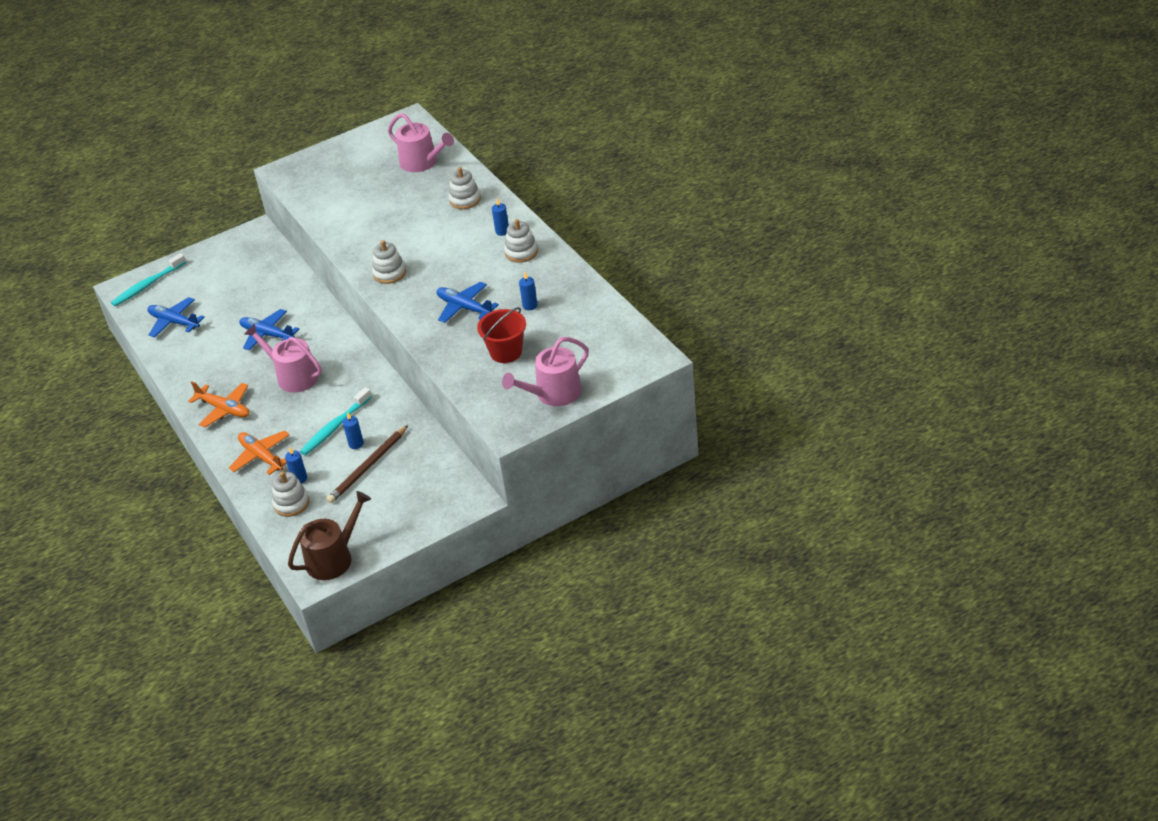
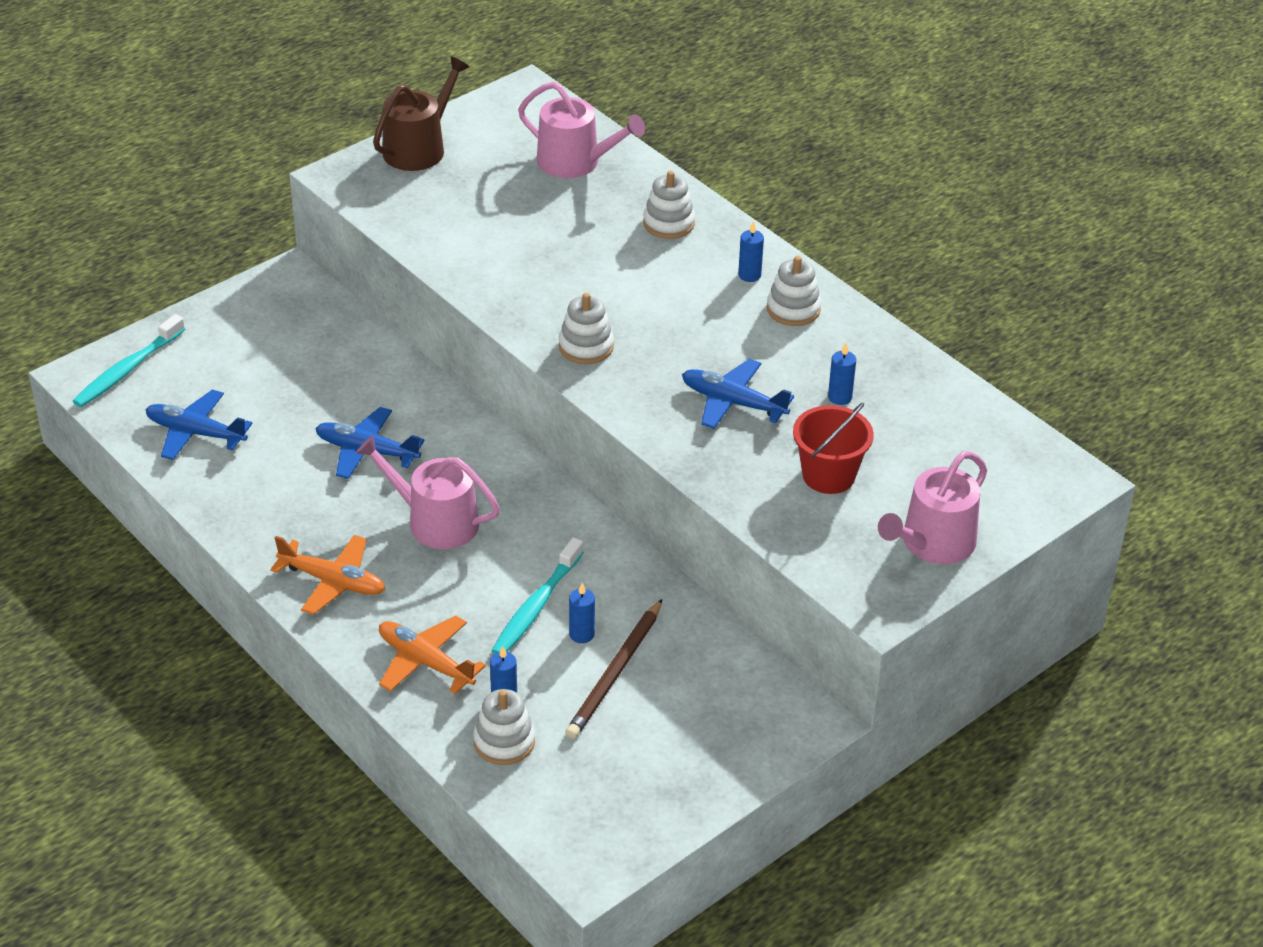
camera: 15 degrees left, 0 degrees up
brown watering can [288,491,371,580] -> brown watering can moved to [373,56,470,171]

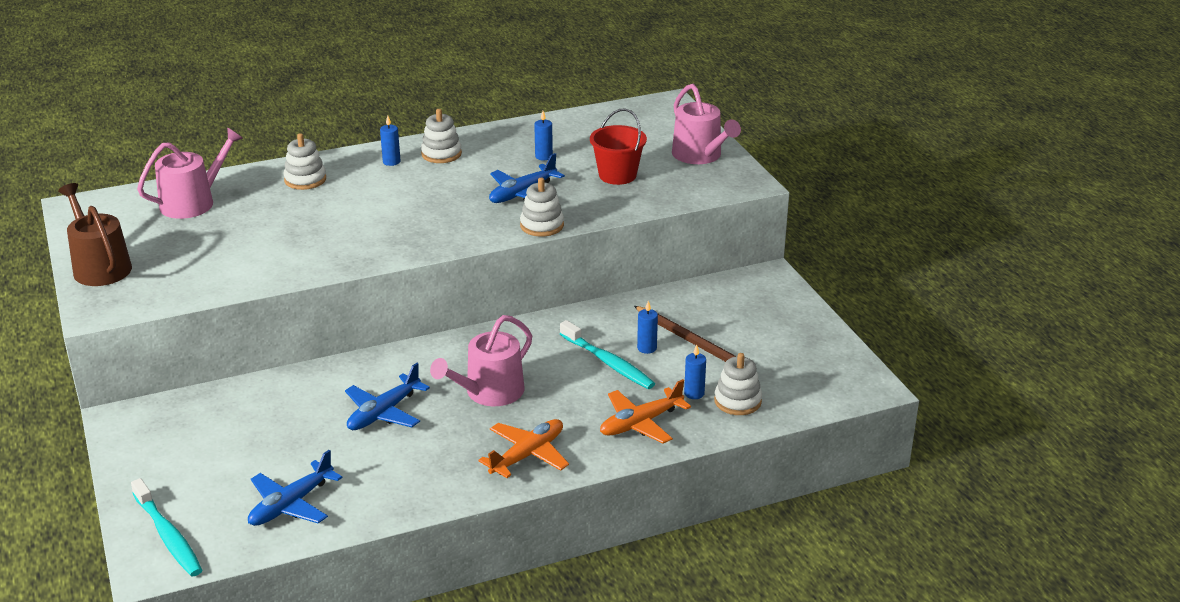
camera: 70 degrees left, 10 degrees down
white stacking toy [559,293,614,364] -> white stacking toy moved to [520,178,564,237]

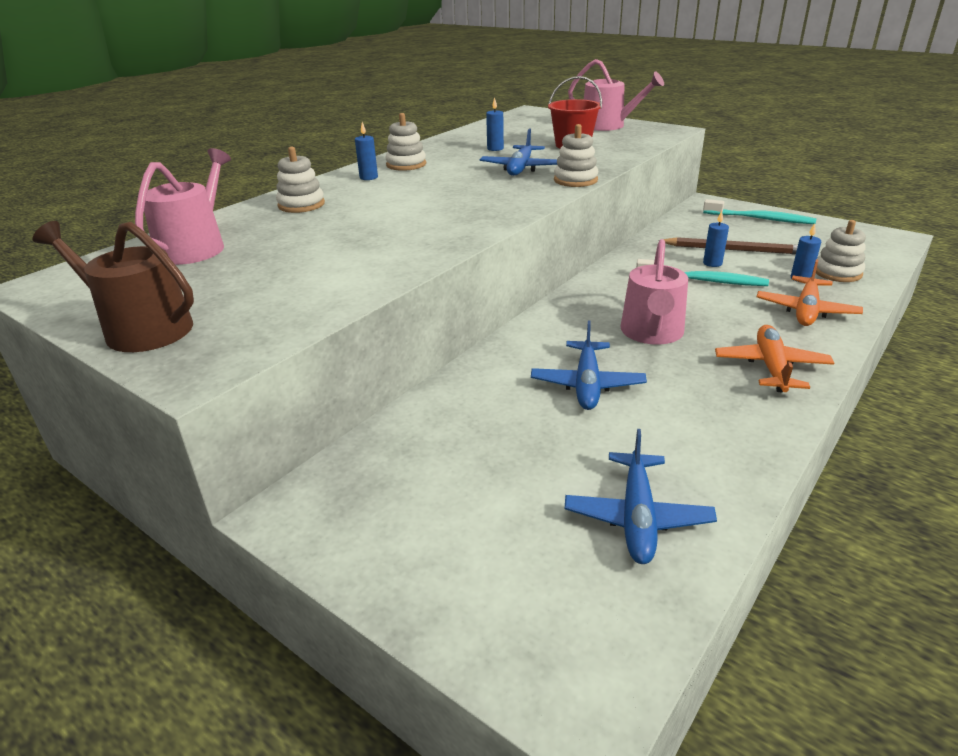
camera: 30 degrees left, 0 degrees up
turquoise toothbrush [131,478,202,576] -> turquoise toothbrush moved to [703,199,816,224]

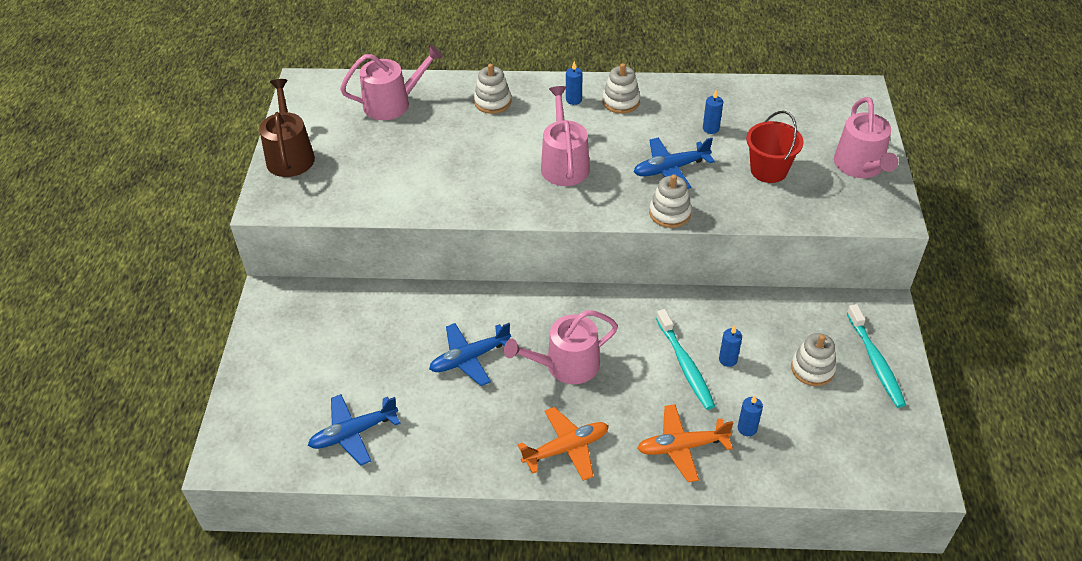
camera: 55 degrees right, 15 degrees up
brown pencil [664,237,798,255] -> none
white stacking toy [816,220,866,282] -> white stacking toy moved to [791,333,837,386]
none -> pink watering can [541,86,590,186]

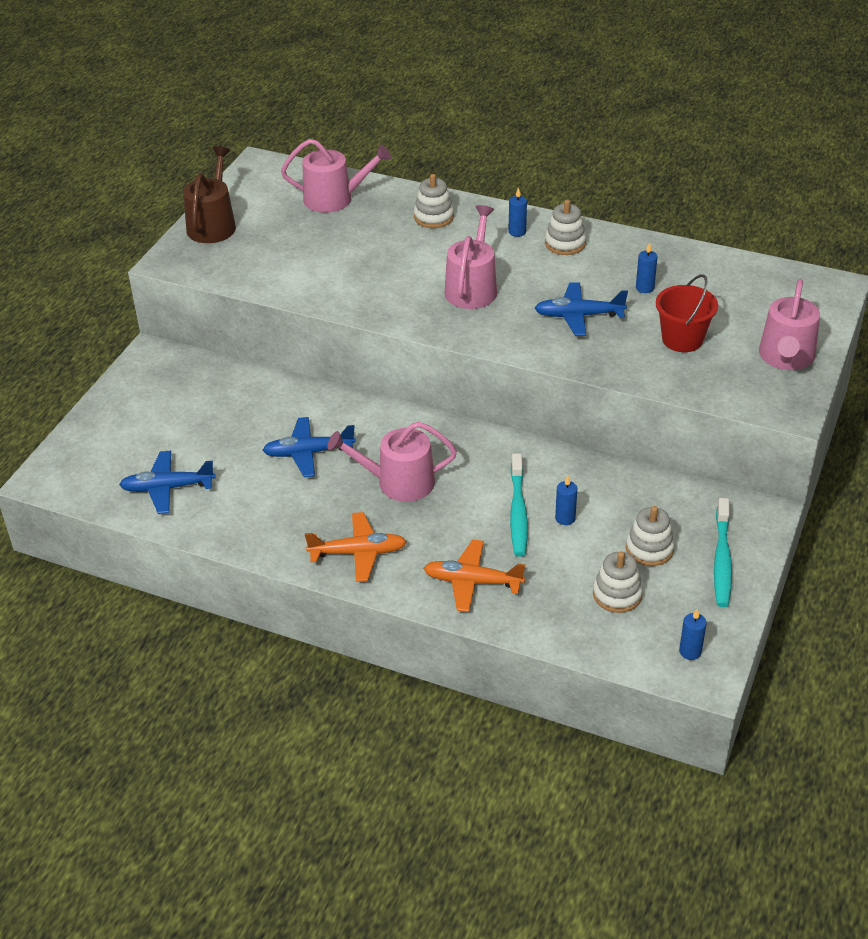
camera: 20 degrees right, 5 degrees down
white stacking toy [649,174,692,228] -> white stacking toy moved to [593,551,643,613]
blue candle [738,395,763,436] -> blue candle moved to [679,609,707,660]

